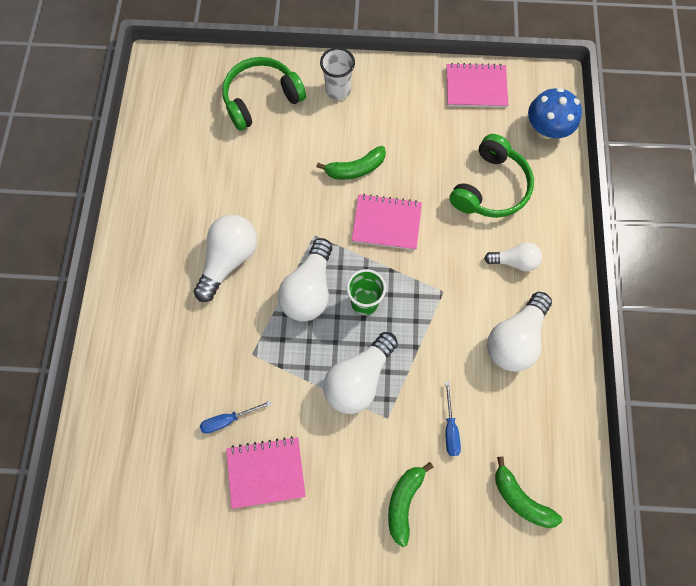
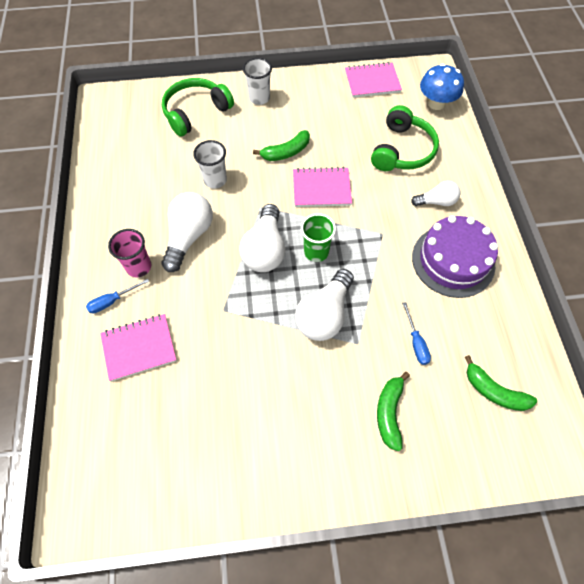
camera: 10 degrees left, 10 degrees down
blue screwdriver [200,401,272,434] -> blue screwdriver moved to [86,279,149,314]
pink notebook [226,436,306,509] -> pink notebook moved to [100,314,177,381]
white light bulb [487,292,552,372] -> purple cake [412,215,498,298]
none -> pink cup [108,229,151,277]
none -> white cup [193,140,227,188]

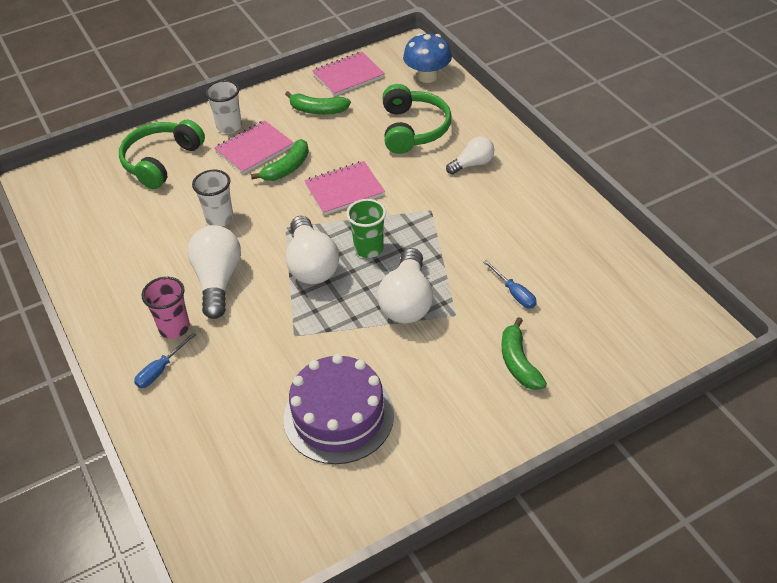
camera: 20 degrees left, 15 degrees down
pink notebook [100,314,177,381] -> pink notebook moved to [214,120,294,174]
purple cake [412,215,498,298] -> purple cake moved to [284,354,394,464]
green banana [465,355,537,411] -> green banana moved to [285,91,351,115]

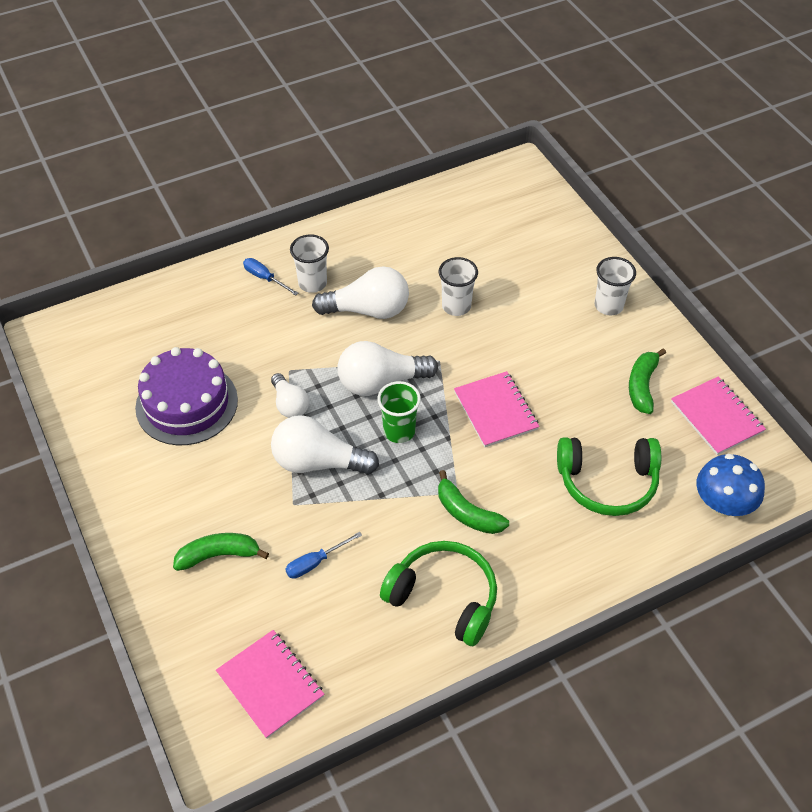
camera: 90 degrees right, 5 degrees up
green headphones [119,120,205,189] -> green headphones moved to [380,541,497,646]
pink cup [142,277,190,339] -> white cup [290,234,329,293]
pink notebook [214,120,294,174] -> pink notebook moved to [216,630,324,739]
green banana [251,139,309,181] -> green banana moved to [438,470,509,534]
white light bulb [446,136,494,175] -> white light bulb moved to [271,373,309,418]

